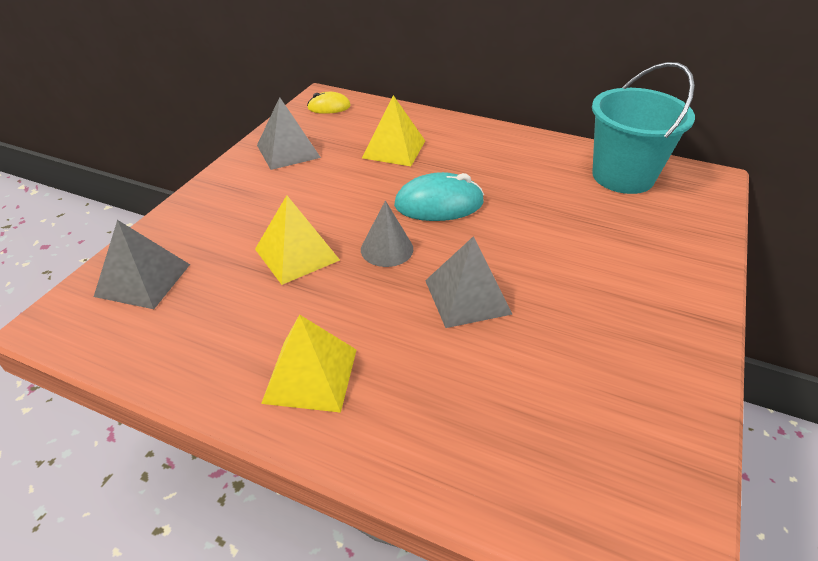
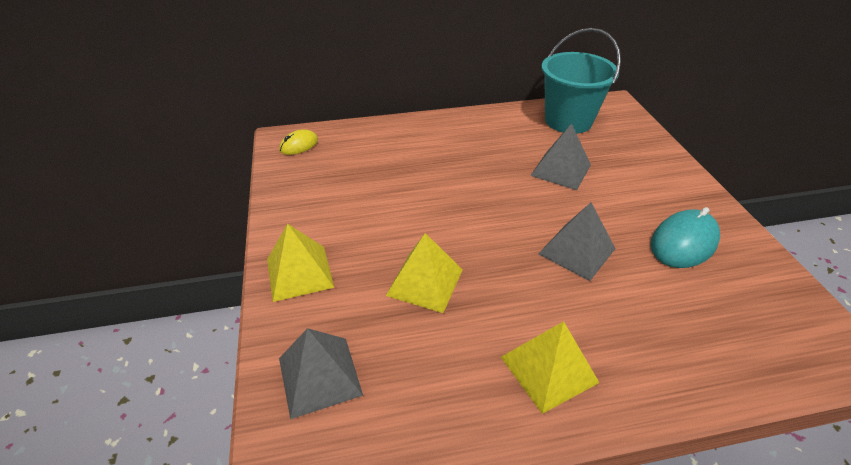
camera: 35 degrees left, 0 degrees up
grey pyramid [257,97,321,170] -> grey pyramid moved to [530,123,591,190]
grey cone [361,201,413,267] -> none
yellow pyramid [362,95,425,166] -> yellow pyramid moved to [267,223,334,302]
turquoise mouse [394,172,484,221] -> turquoise mouse moved to [651,207,720,268]

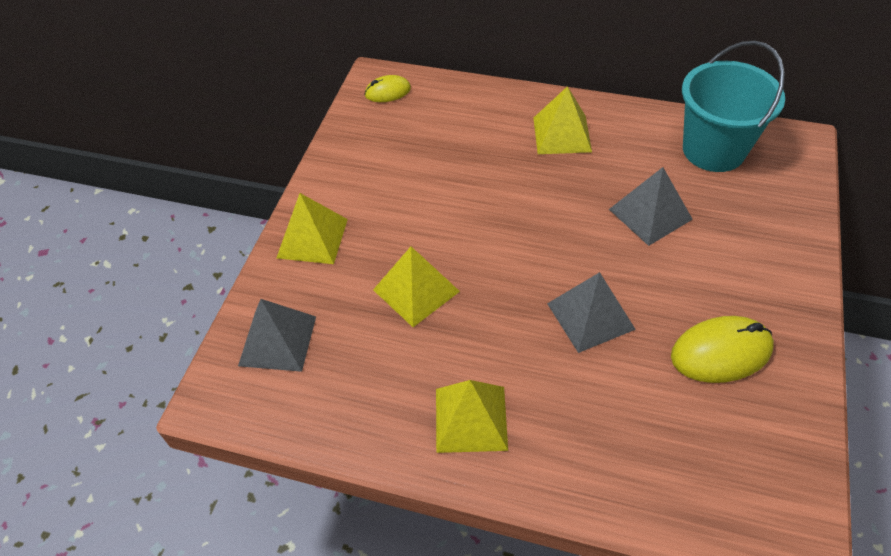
camera: 30 degrees right, 10 degrees up
turquoise mouse [651,207,720,268] -> yellow mouse [671,316,774,383]
none -> yellow pyramid [533,86,592,154]

